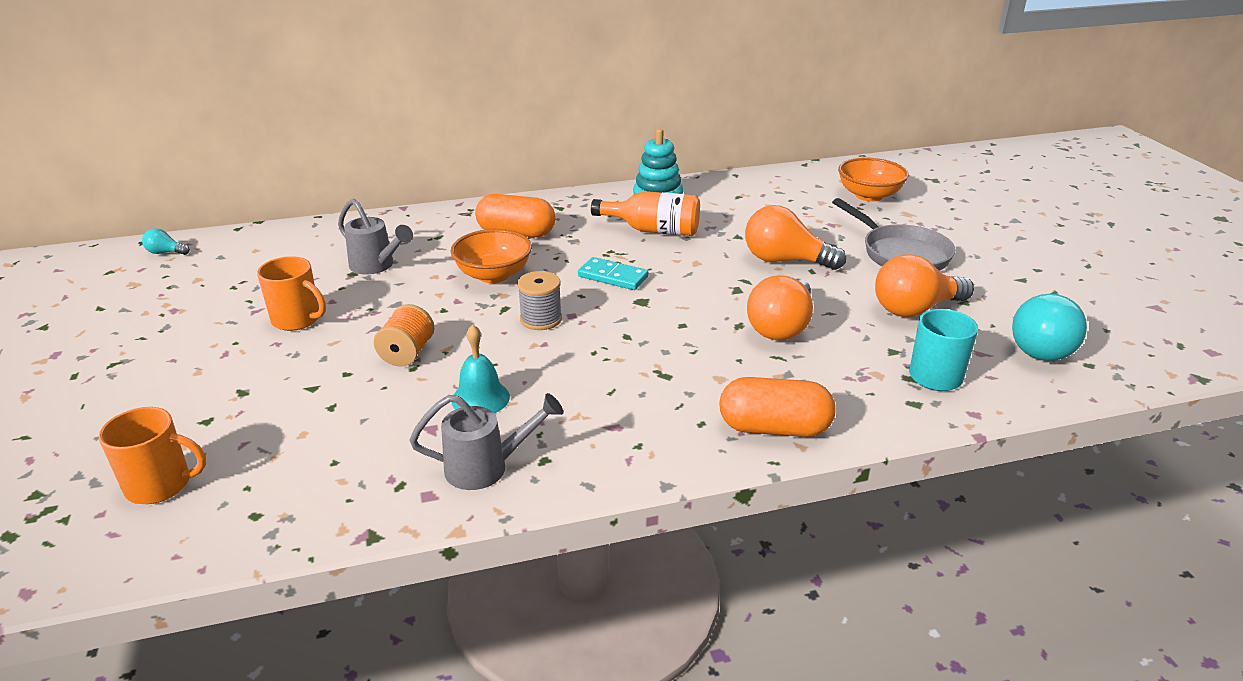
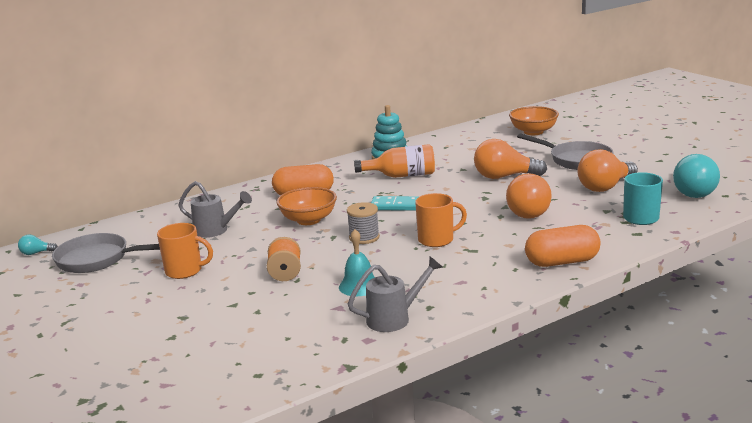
camera: 15 degrees left, 10 degrees down
orange mug [99,407,206,504] -> orange mug moved to [415,193,467,247]
none -> grey pan [52,233,160,273]

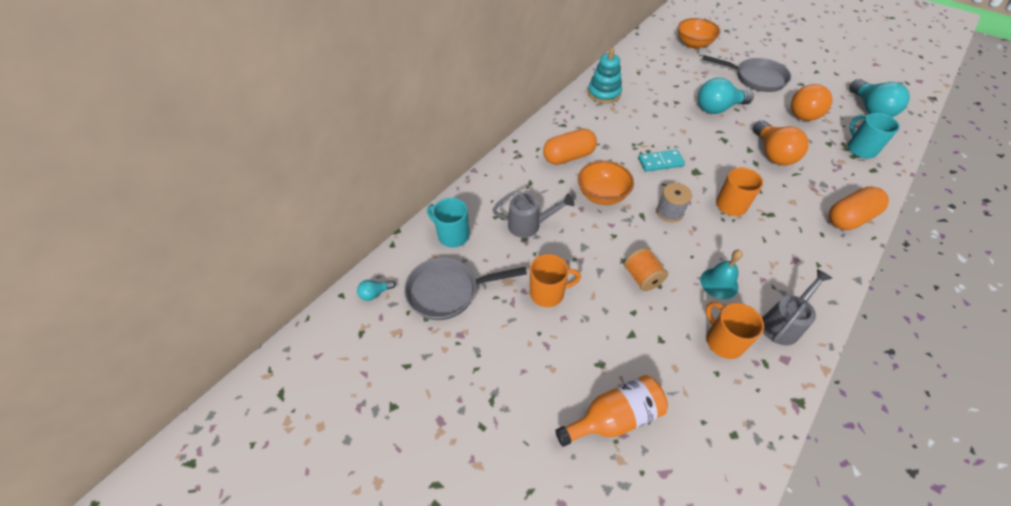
camera: 20 degrees left, 30 degrees up
orange bottle [354,144,435,178] -> orange bottle moved to [555,375,668,447]
orange light bulb [474,139,547,179] -> turquoise light bulb [698,78,754,114]
none -> turquoise mug [427,198,470,248]
none -> orange mug [706,302,764,359]

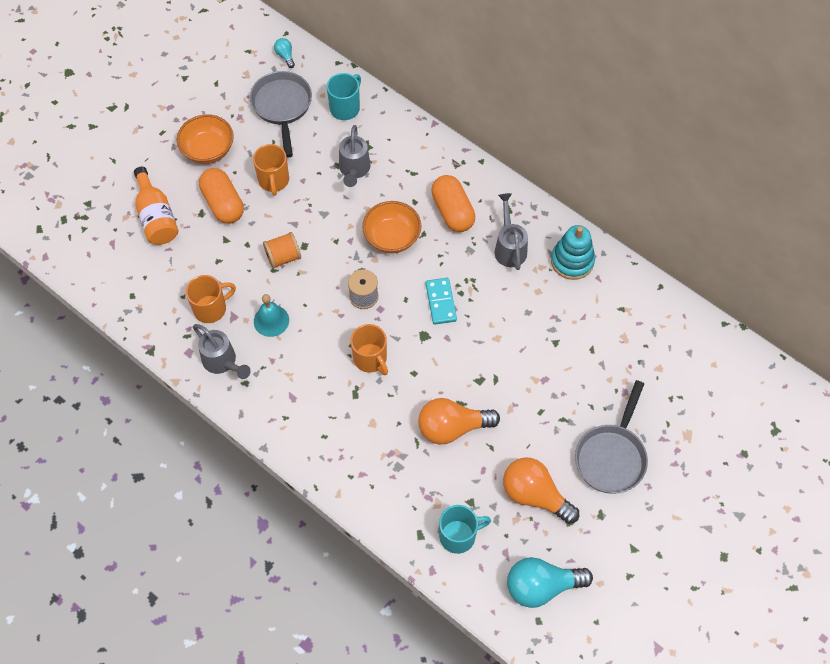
camera: 90 degrees right, 10 degrees up
orange bowl [678,18,720,49] -> orange bowl moved to [177,114,234,164]
turquoise light bulb [698,78,754,114] -> none
orange capsule [829,186,889,230] -> orange capsule moved to [199,168,244,224]
none -> grey watering can [494,193,528,270]

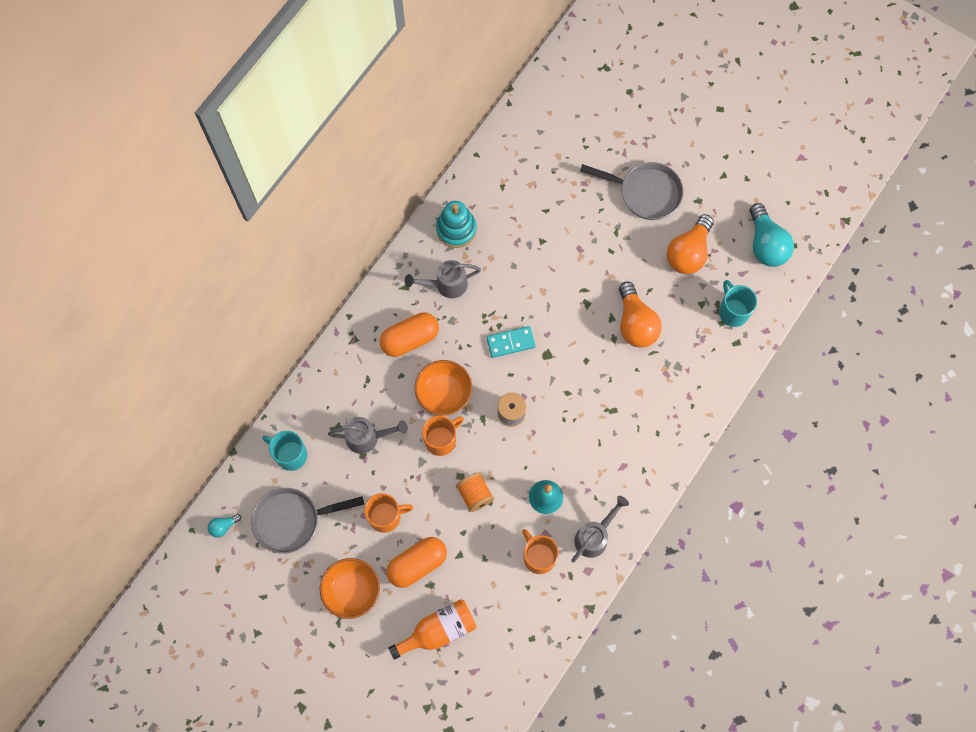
camera: 95 degrees left, 10 degrees up
orange mug [351,324,388,375] -> orange mug moved to [422,416,464,456]

